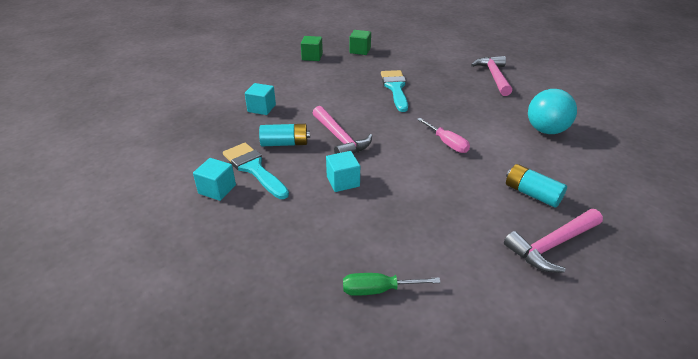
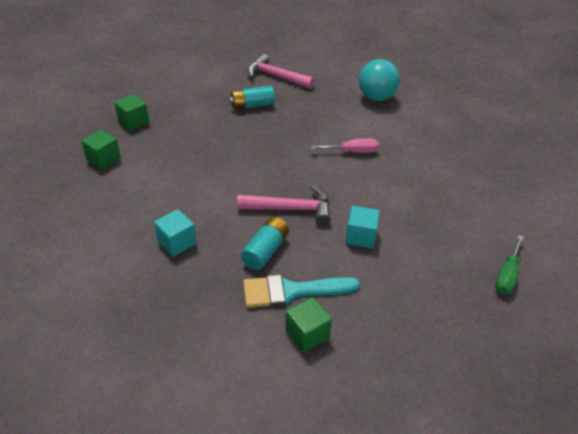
camera: 60 degrees left, 5 degrees up
turquoise cube [193,158,236,201] -> green cube [285,297,332,353]
turquoise brush [381,70,408,112] -> none
pink hammer [504,209,603,273] -> none
turquoise battery [506,164,567,208] -> turquoise battery moved to [229,85,275,110]

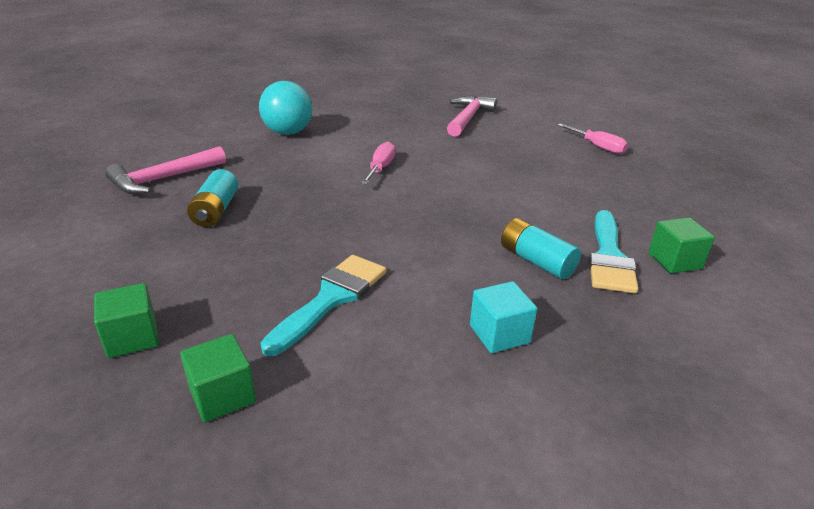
camera: 70 degrees left, 10 degrees down
pink hammer [237,185,331,225] -> pink hammer moved to [447,96,497,137]
turquoise cube [346,206,380,248] -> none
green screwdriver [495,235,523,294] -> pink screwdriver [558,124,628,154]
none -> turquoise brush [261,255,386,356]

